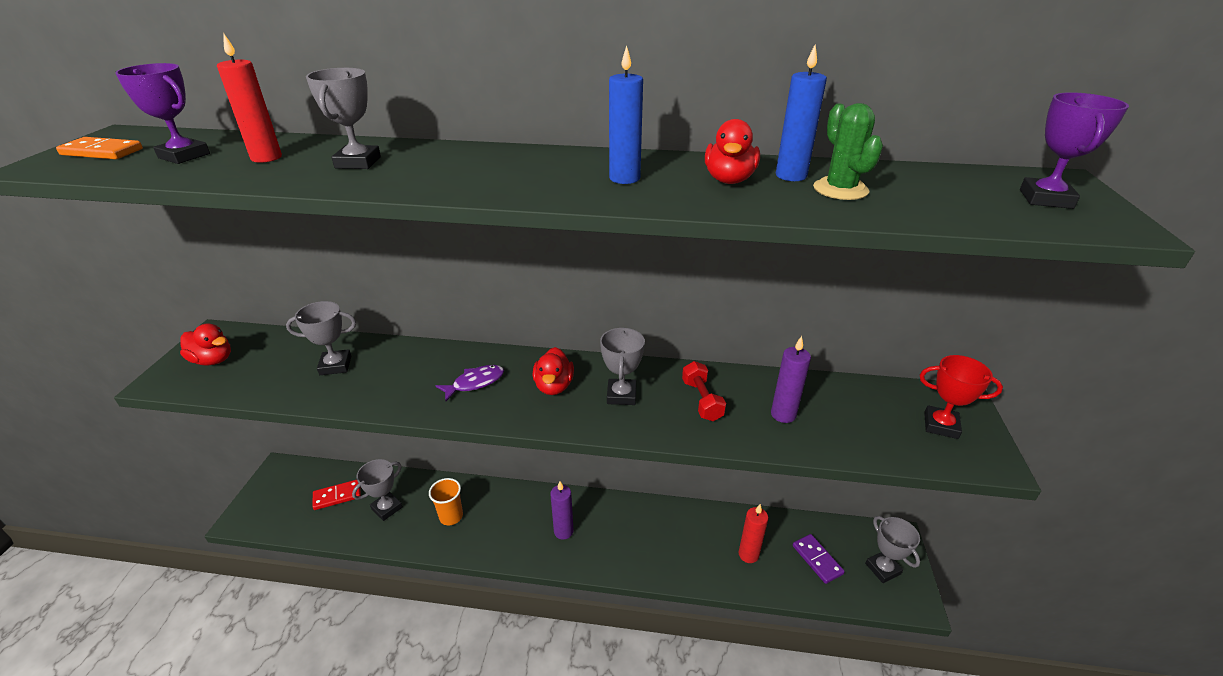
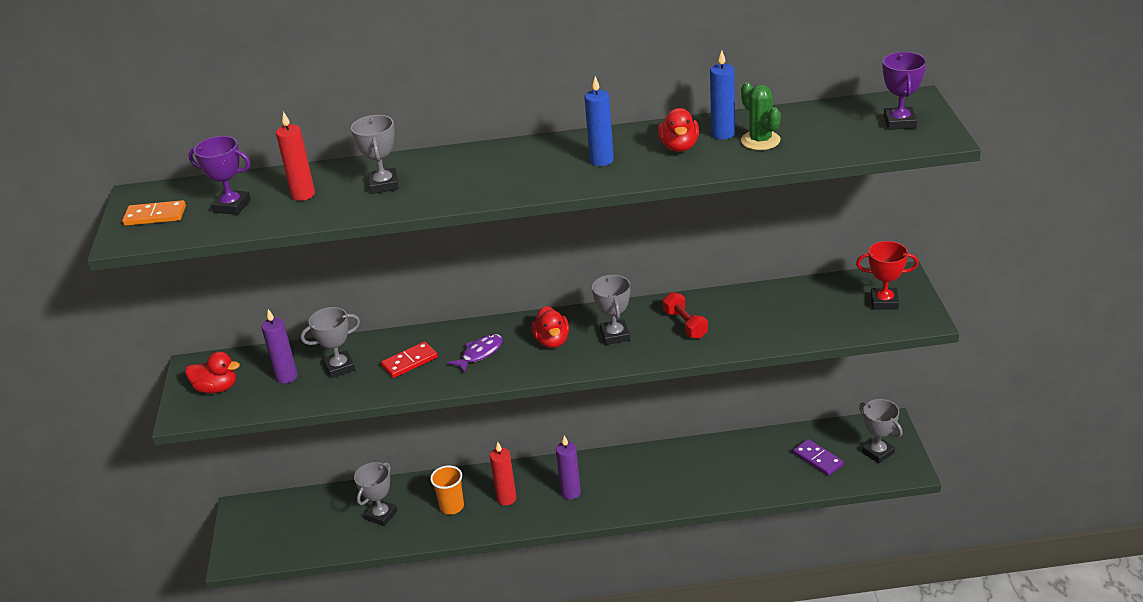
camera: 10 degrees left, 0 degrees up
red domino [312,480,361,510] -> red domino moved to [381,341,438,378]
red candle [739,504,768,563] -> red candle moved to [490,442,517,506]
purple candle [771,336,811,423] -> purple candle moved to [261,309,298,383]

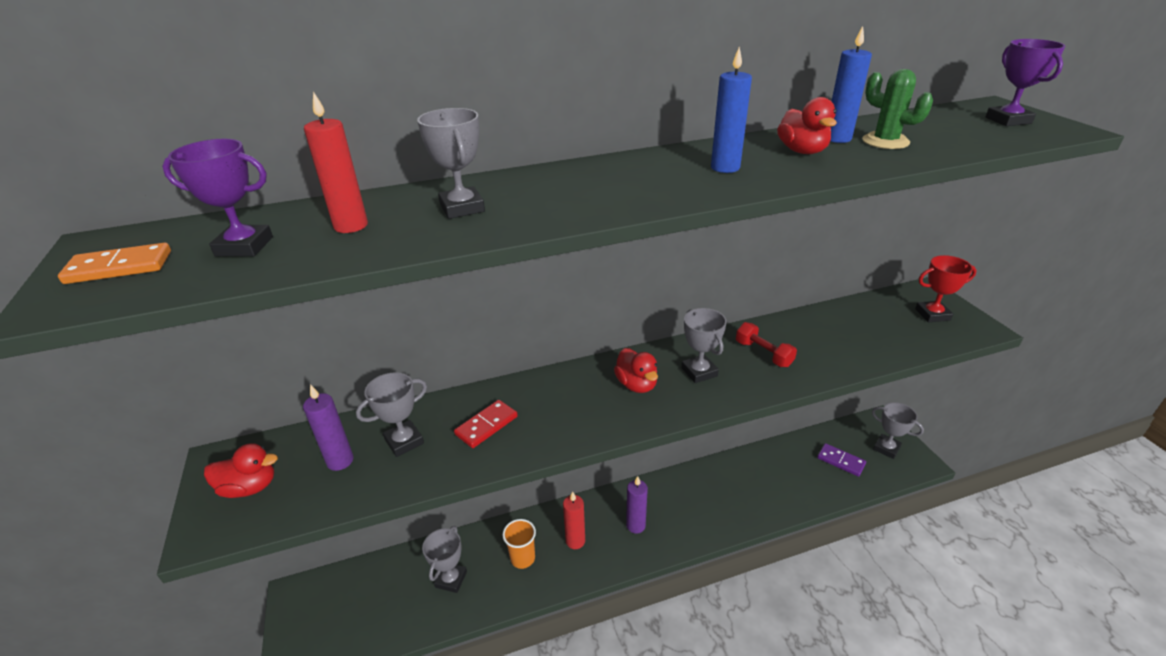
camera: 15 degrees left, 0 degrees up
purple fish [447,334,503,373] -> none

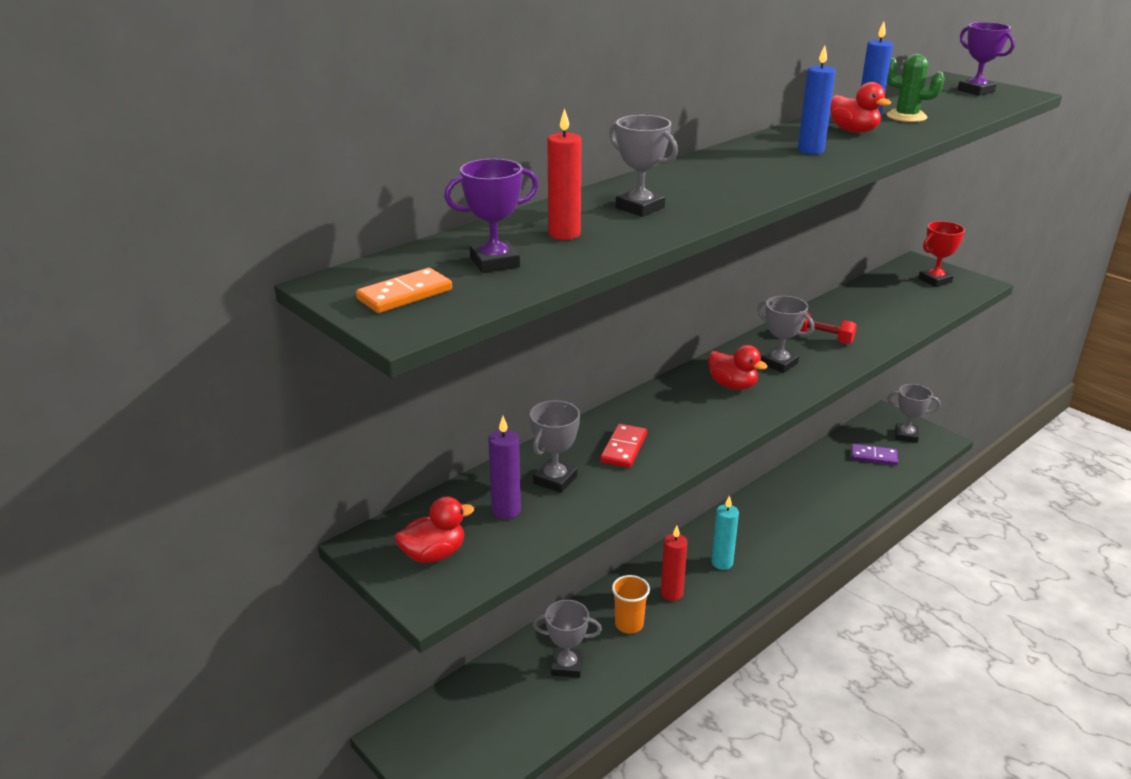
camera: 25 degrees left, 5 degrees down
grey trophy [422,526,467,593] -> grey trophy turned 75 degrees counterclockwise [533,600,602,678]
purple candle [626,476,648,534] -> turquoise candle [711,495,739,570]

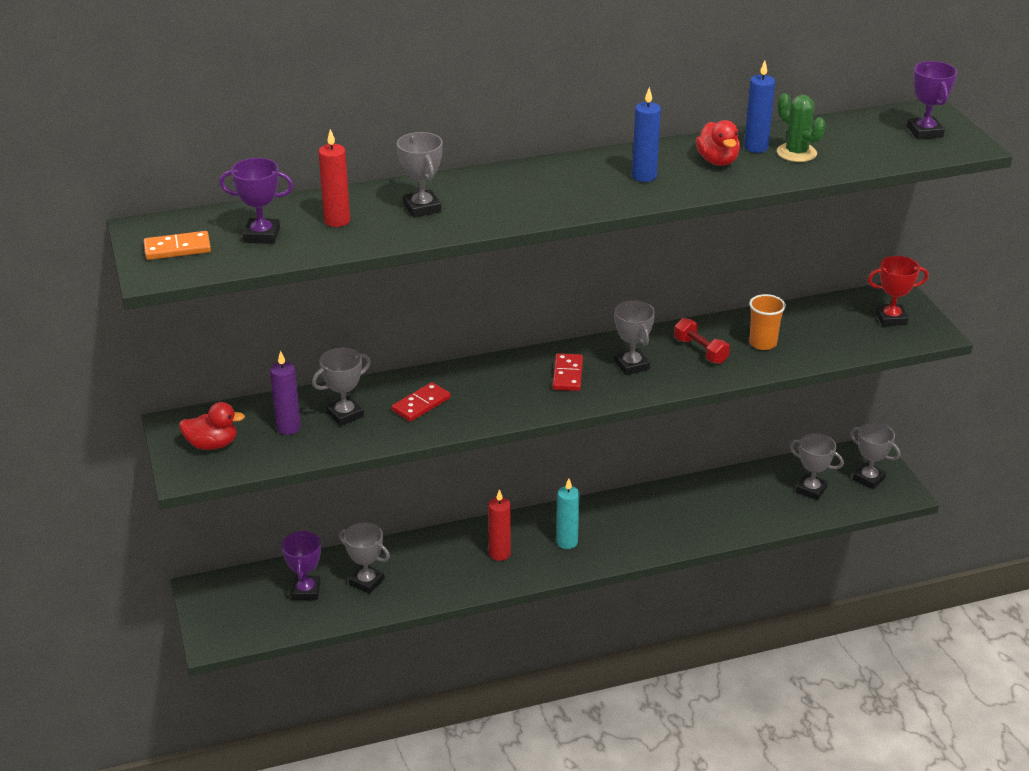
camera: 25 degrees right, 5 degrees up
orange cup [612,575,650,634] -> orange cup moved to [749,294,786,350]
red duck [708,345,768,390] -> red domino [553,353,583,391]
purple domino [851,444,898,465] -> grey trophy [789,433,844,500]
none -> purple trophy [281,530,321,600]

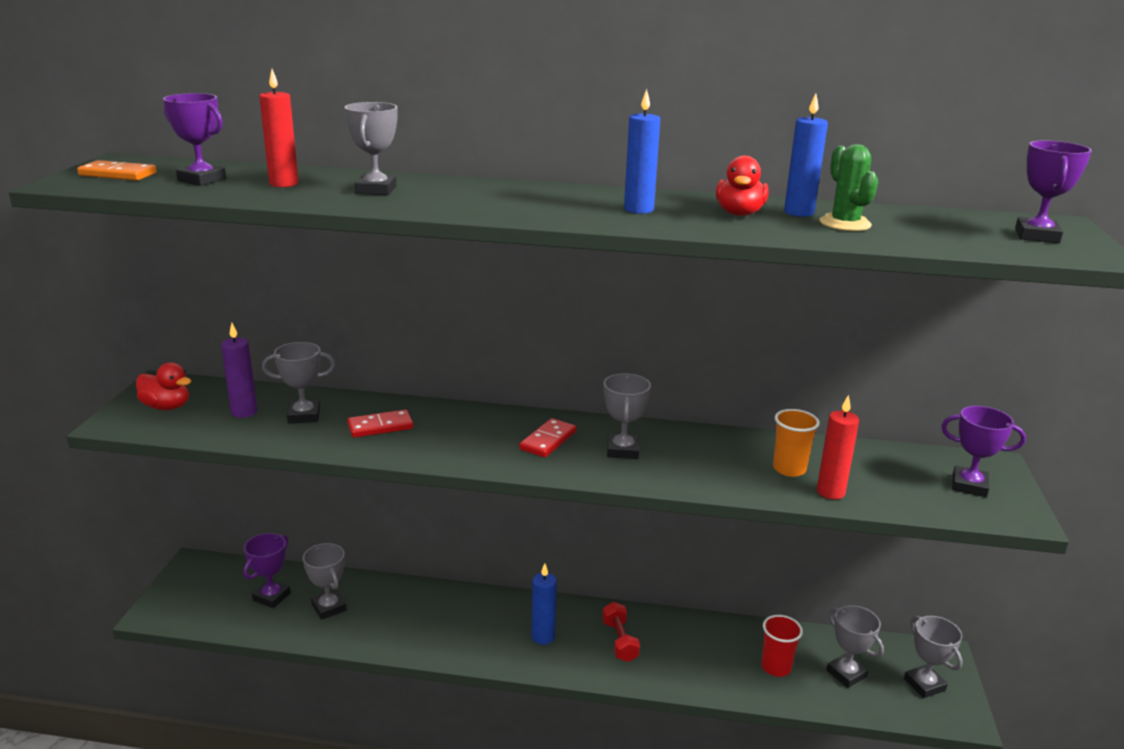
camera: 25 degrees right, 10 degrees down
red candle [488,489,511,561] -> red candle moved to [817,395,859,500]
turquoise candle [557,479,580,549] -> blue candle [531,564,557,645]
red dumbbell [674,318,730,364] -> red dumbbell moved to [602,602,640,662]
red trophy [868,256,928,326] -> purple trophy [941,406,1026,497]
none -> red cup [761,615,803,677]

